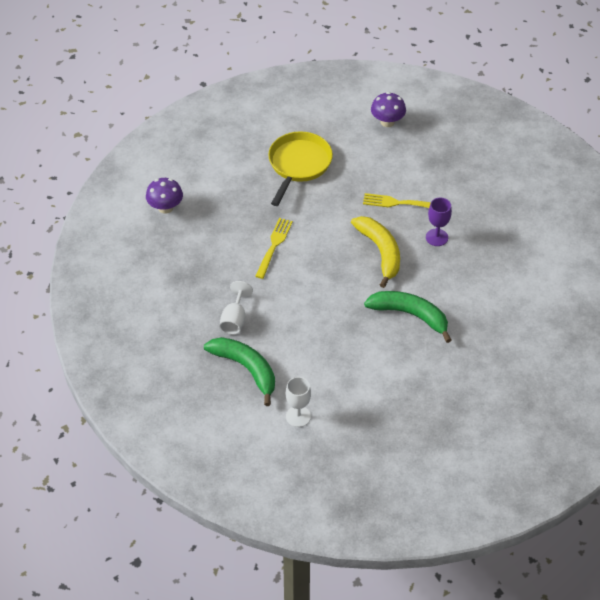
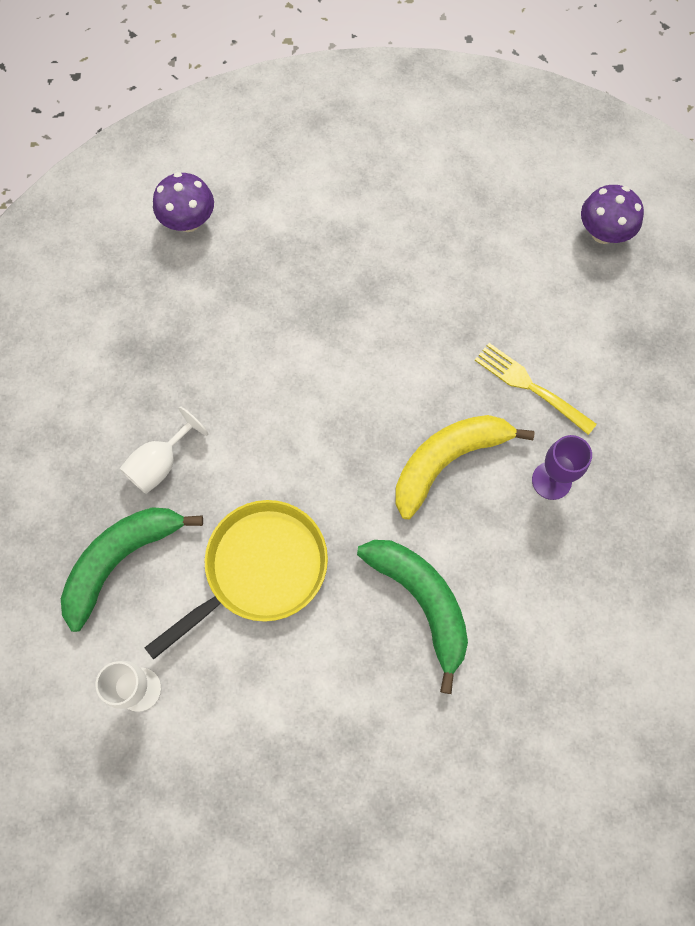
camera: 30 degrees right, 20 degrees up
green banana [204,337,275,406] -> green banana turned 120 degrees counterclockwise [61,507,203,632]
yellow fork [255,218,293,279] -> none
yellow pan [268,131,333,206] -> yellow pan moved to [144,500,328,660]
yellow banana [351,216,400,288] -> yellow banana turned 135 degrees counterclockwise [395,415,535,519]

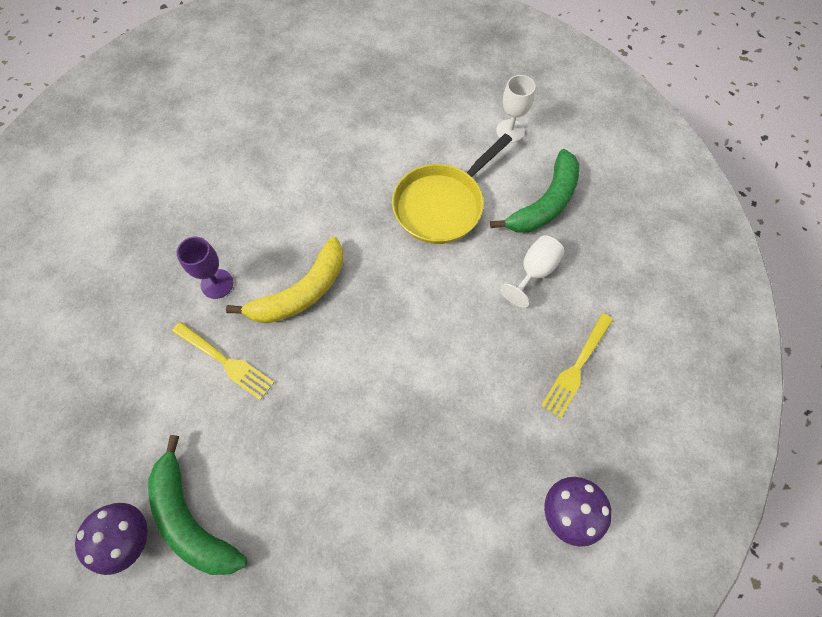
camera: 175 degrees right, 5 degrees down
green banana [357,540,468,694] -> green banana moved to [148,435,247,575]
none -> yellow fork [541,313,613,418]

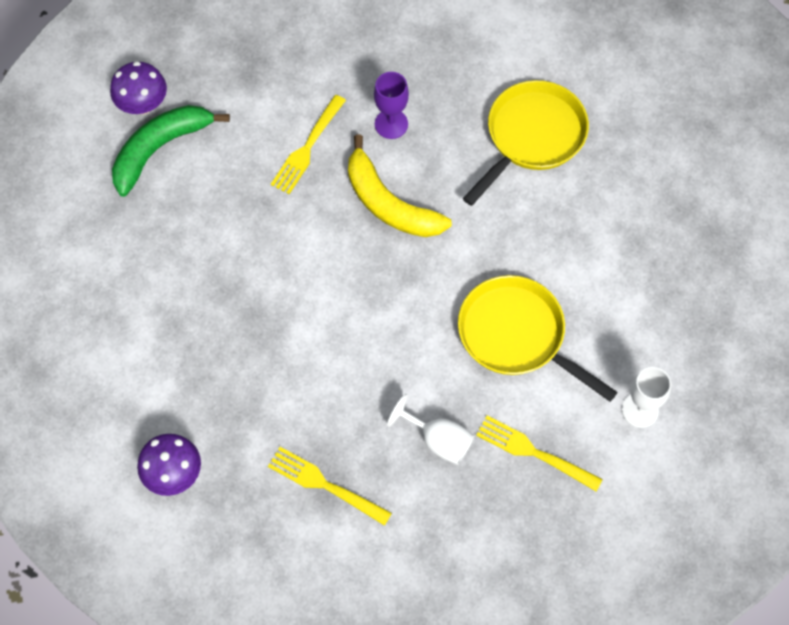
camera: 85 degrees right, 0 degrees up
green banana [490,149,579,233] -> yellow fork [476,416,603,492]
none -> yellow pan [463,80,589,206]

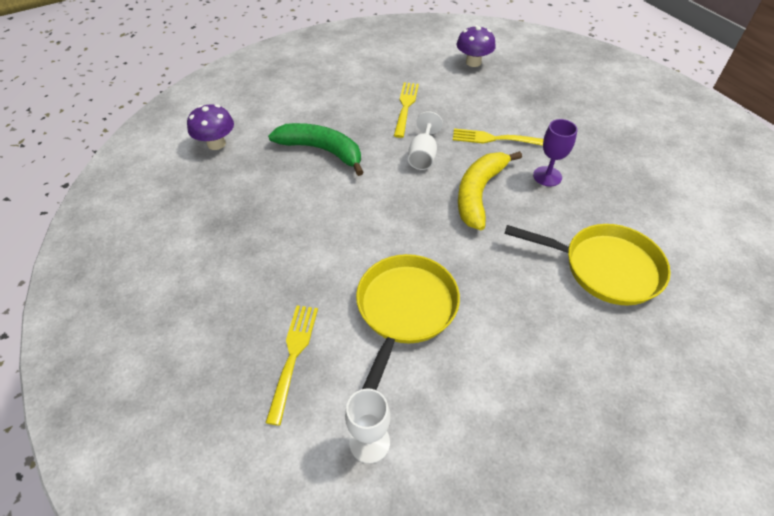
camera: 70 degrees right, 15 degrees down
green banana [112,105,230,197] -> green banana moved to [268,123,364,176]
yellow fork [268,447,392,526] -> yellow fork moved to [394,82,419,138]
white goblet [387,394,474,465] -> white goblet moved to [408,111,443,170]

